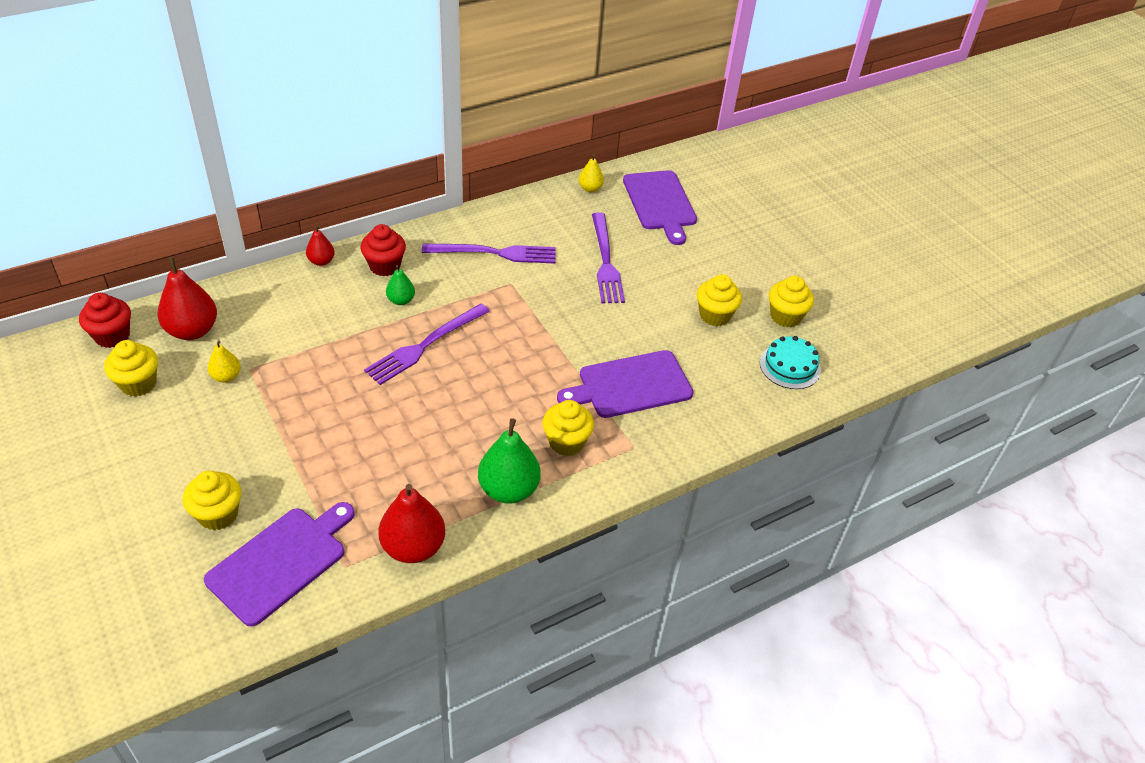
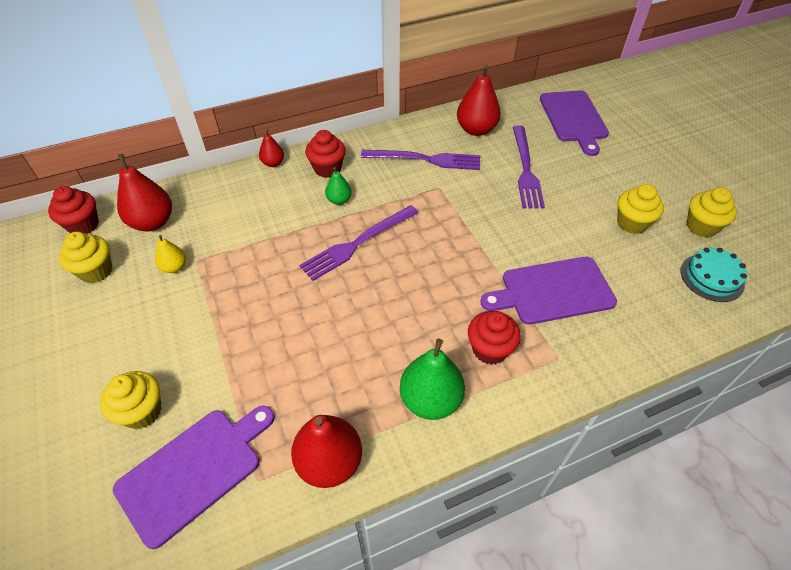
camera: 10 degrees right, 5 degrees up
yellow cupcake [543,400,594,456] -> red cupcake [468,311,521,365]
yellow pear [579,154,604,192] -> none
none -> red pear [457,65,501,136]

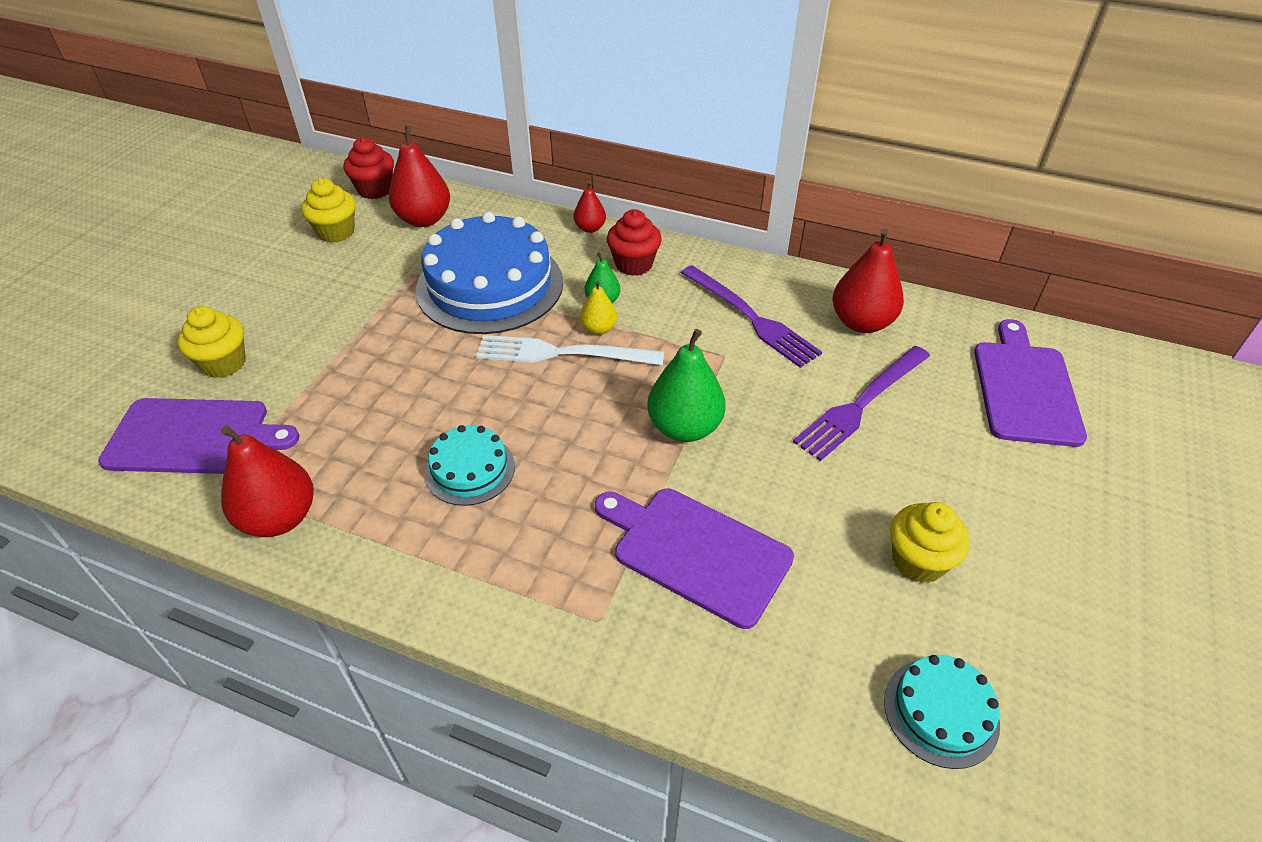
camera: 45 degrees right, 5 degrees down
yellow pear [155,235,186,273] -> yellow pear moved to [580,281,617,335]
purple fork [299,205,419,281] -> white fork [476,335,664,365]
green pear [400,339,465,420] -> green pear moved to [647,329,726,442]
red cupcake [468,311,521,365] -> none
purple cutting board [540,90,609,156] -> purple cutting board turned 150 degrees clockwise [974,319,1087,447]
yellow cupcake [686,187,737,237] -> none
none -> blue cake [416,212,563,334]
none -> turquoise cake [425,425,515,506]

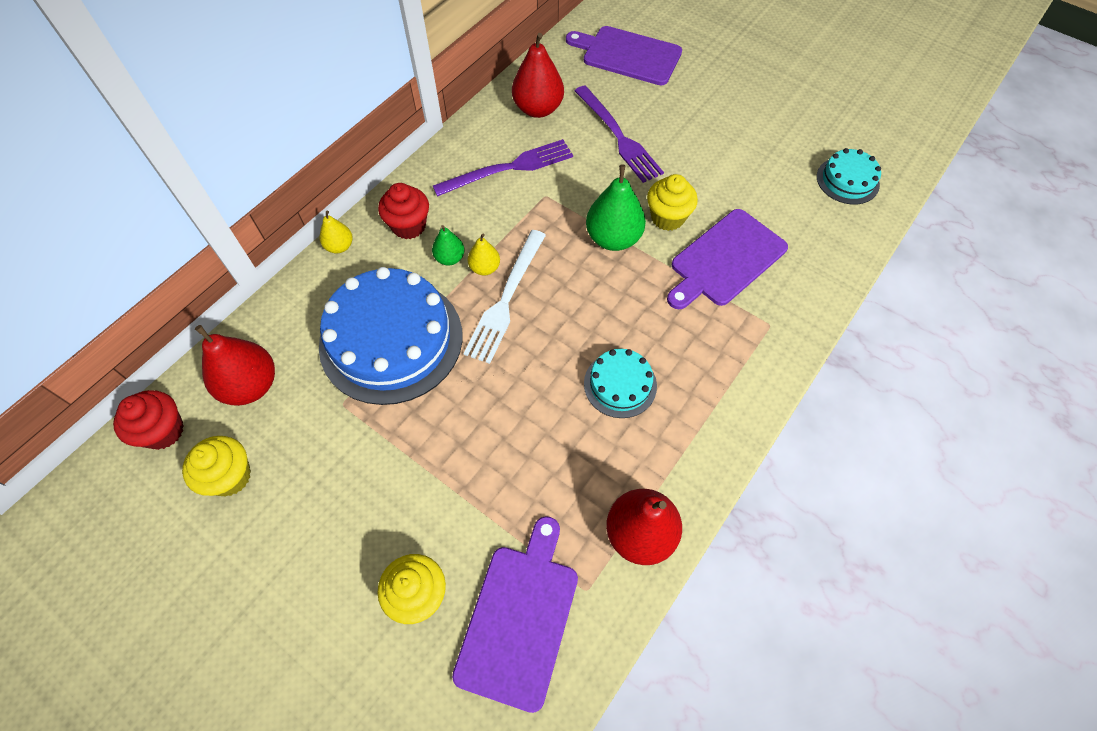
camera: 75 degrees left, 15 degrees up
red pear [574,181,606,233] -> yellow pear [320,210,353,253]
yellow cupcake [890,502,970,583] -> yellow cupcake moved to [647,174,698,231]

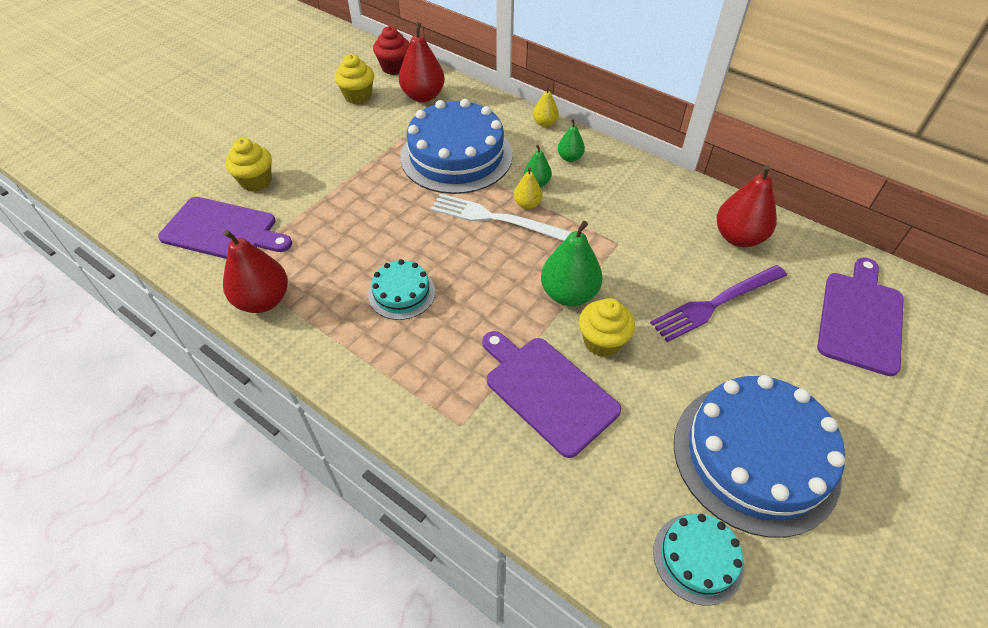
camera: 90 degrees right, 10 degrees down
red cupcake [378,183,429,239] -> green pear [558,119,585,162]
purple fork [433,139,573,197] -> none
none -> blue cake [674,375,845,538]

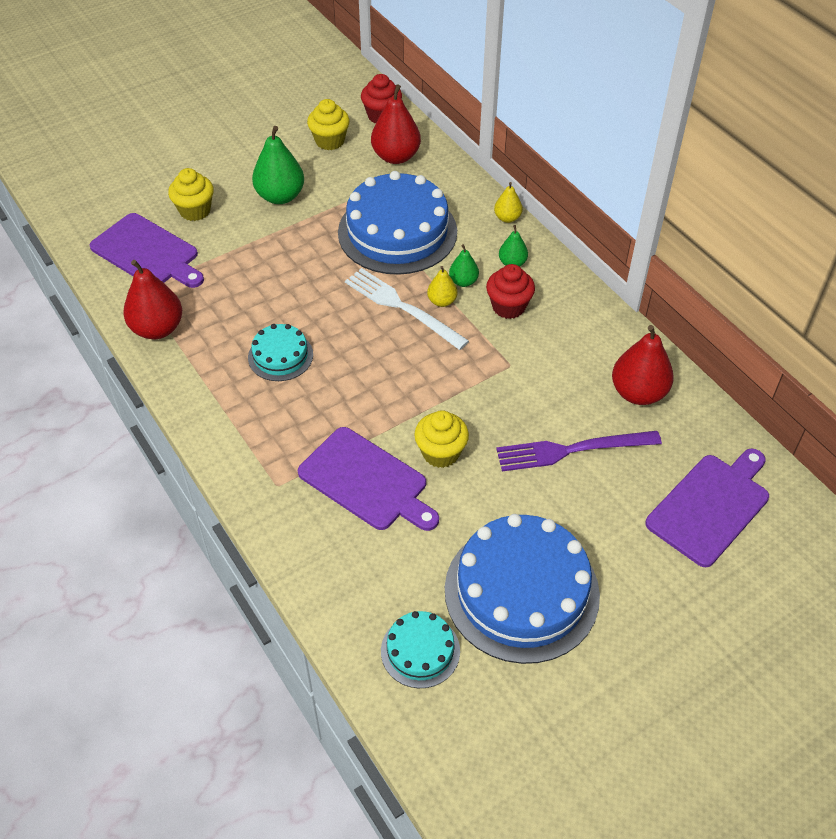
camera: 20 degrees right, 0 degrees up
purple cutting board [482,331,621,458] -> purple cutting board turned 150 degrees clockwise [298,427,439,531]
green pear [541,221,602,306] -> green pear moved to [252,126,304,204]
none -> red cupcake [486,264,535,319]

